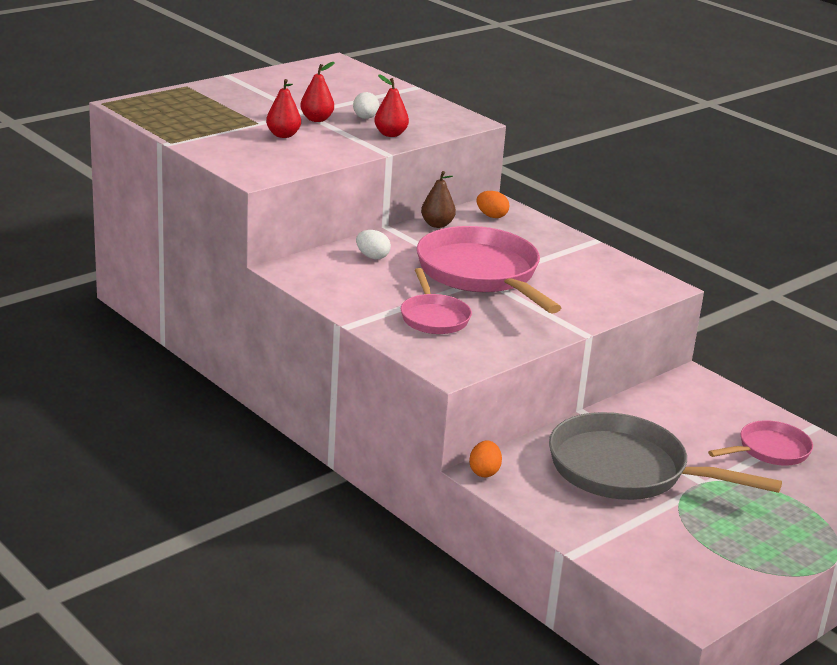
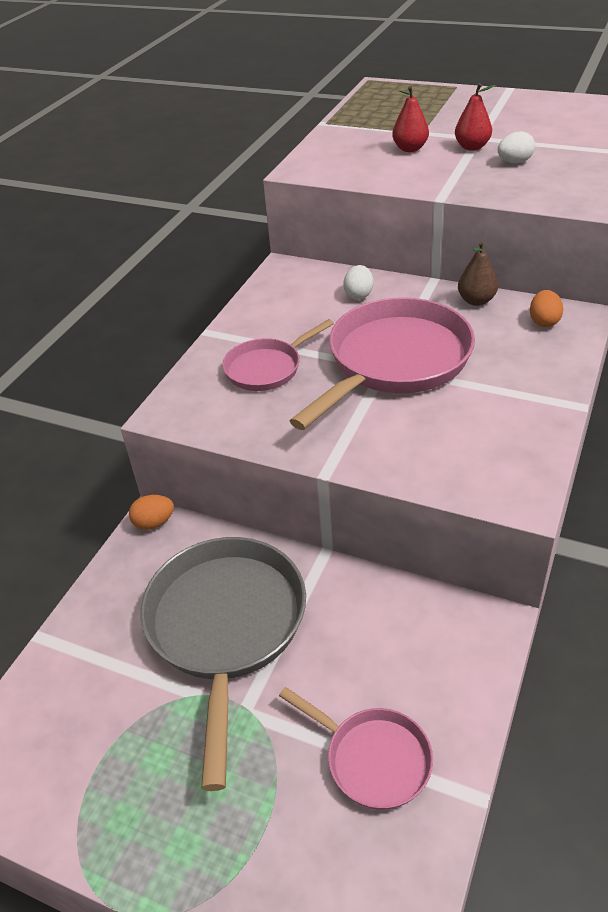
camera: 70 degrees right, 15 degrees up
red pear [374,74,409,137] -> none

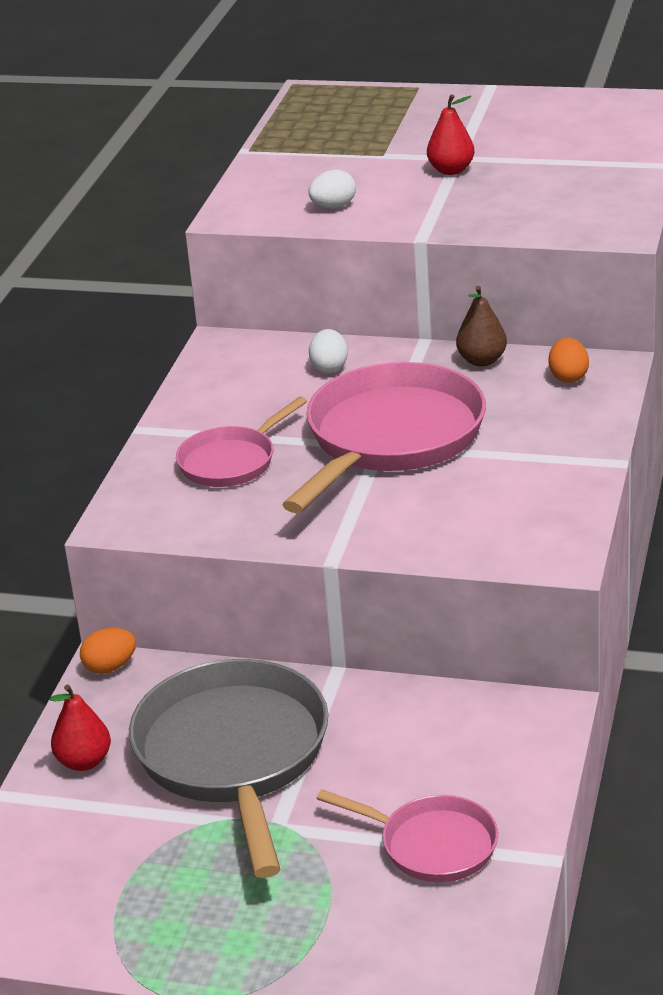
camera: 10 degrees left, 10 degrees down
red pear [392,86,429,152] -> red pear moved to [50,685,111,771]
white egg [498,131,535,163] -> white egg moved to [309,169,356,208]

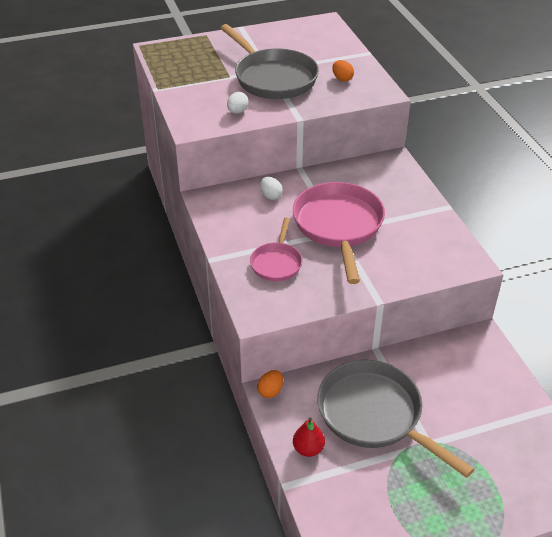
camera: 35 degrees left, 10 degrees up
pink pan [316,789,498,882] -> none
red pear [427,94,475,175] -> grey pan [220,24,319,99]
brown pear [456,286,507,366] -> none
orange egg [549,338,589,383] -> orange egg moved to [332,60,354,82]

